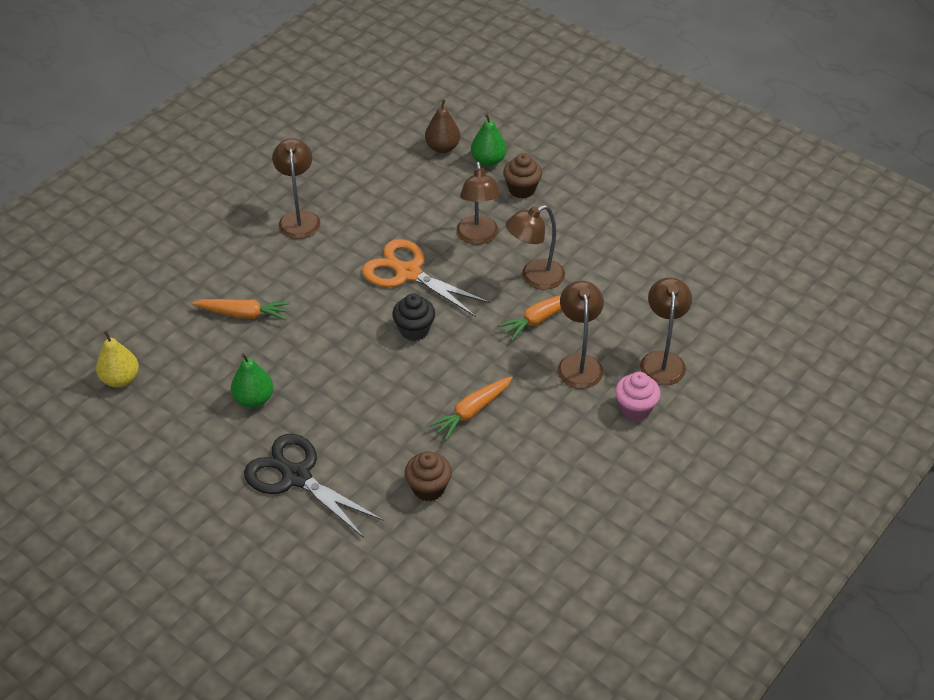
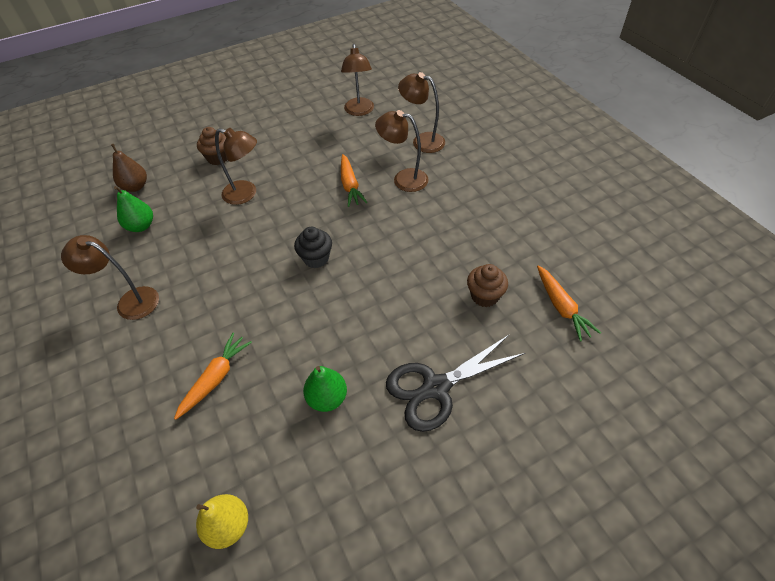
camera: 65 degrees left, 5 degrees up
orange scissors [362,239,490,317] -> none
orange carrot [428,376,513,440] -> orange carrot moved to [537,265,601,341]
green pear [471,113,507,166] -> green pear moved to [114,186,153,232]
brown lamp [506,205,565,290] -> brown lamp moved to [341,44,374,116]
pink cupcake [615,372,661,420] -> none

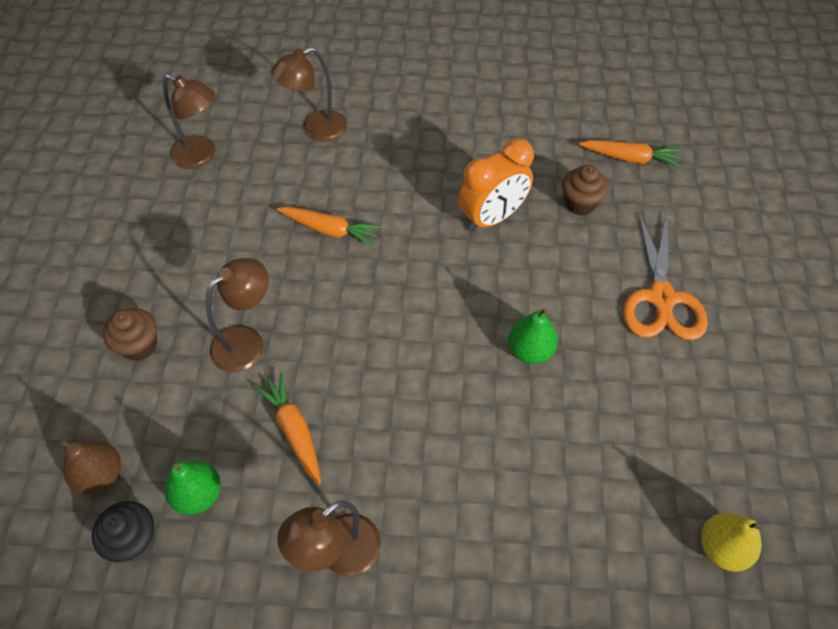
camera: 60 degrees left, 5 degrees up
orange carrot [174,333,252,420] -> orange carrot moved to [254,373,321,485]
black cupcake [294,227,332,268] -> black cupcake moved to [92,501,155,562]
green pear [303,366,347,412] -> green pear moved to [508,308,558,364]
brown lamp [375,110,428,192] -> none
black scissors [386,335,525,432] -> orange scissors [623,211,708,340]
none -> orange clock [458,139,534,232]

